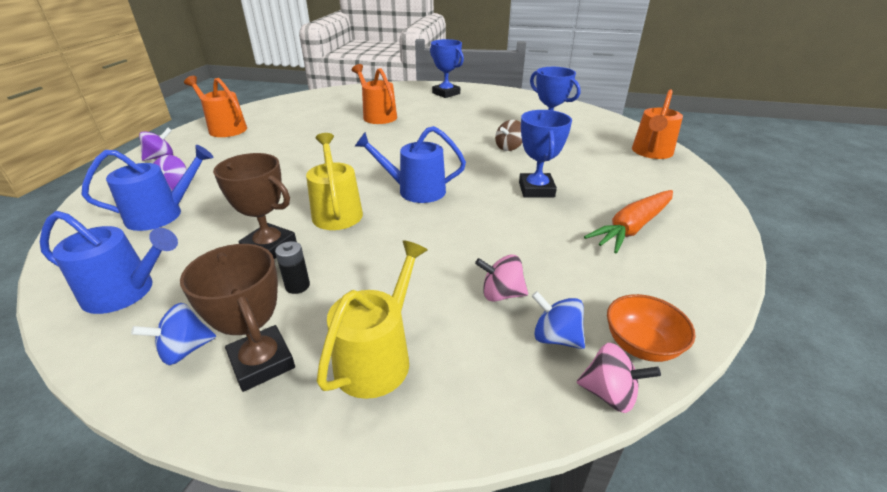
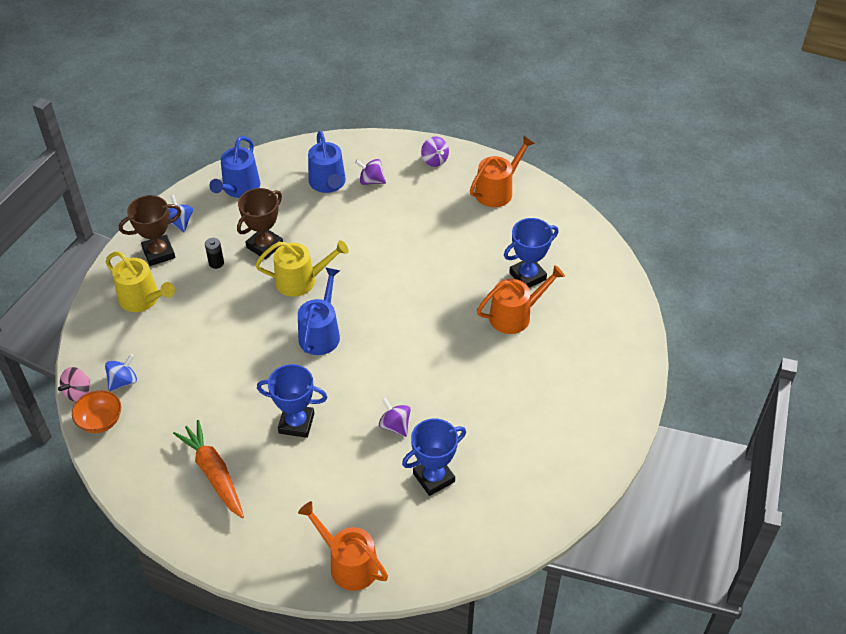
camera: 100 degrees right, 15 degrees up
blue trophy [430,39,464,98] -> blue trophy moved to [504,218,559,288]
pink spinning top [475,255,528,302] -> none
brown spinning top [495,120,522,151] -> purple spinning top [379,397,411,437]

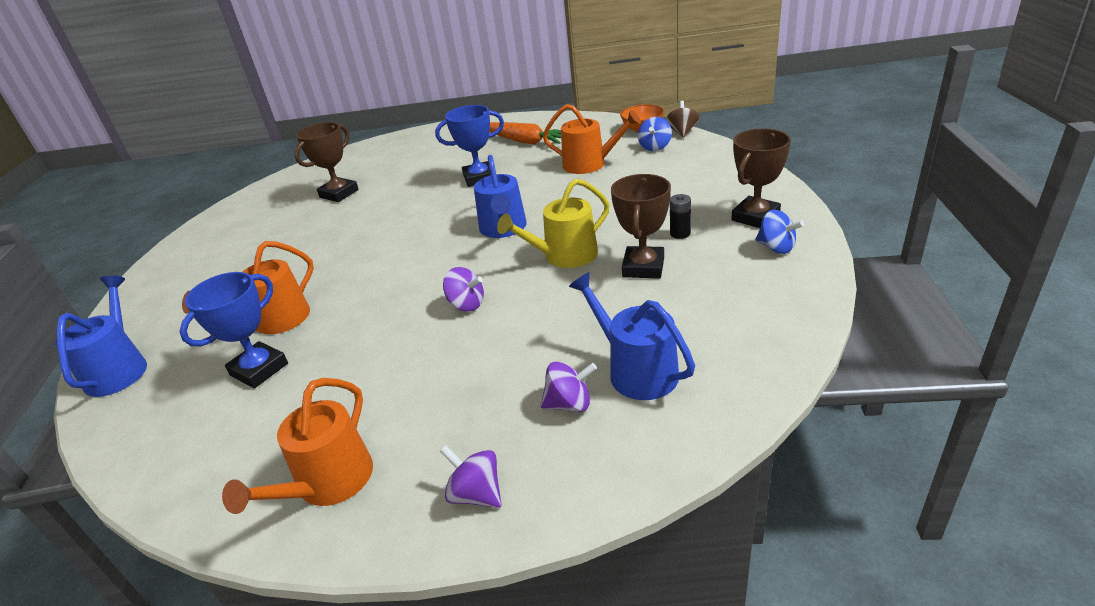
camera: 160 degrees right, 15 degrees down
pink spinning top [58,367,90,402] -> brown spinning top [666,101,700,138]
yellow watering can [106,252,175,312] -> none
blue watering can [209,136,260,198] -> blue watering can moved to [55,276,147,397]
orange watering can [298,501,388,591] -> orange watering can moved to [543,104,641,174]
purple spinning top [379,397,411,437] -> purple spinning top moved to [443,267,484,312]
blue trophy [402,419,466,496] -> brown trophy [295,122,359,202]

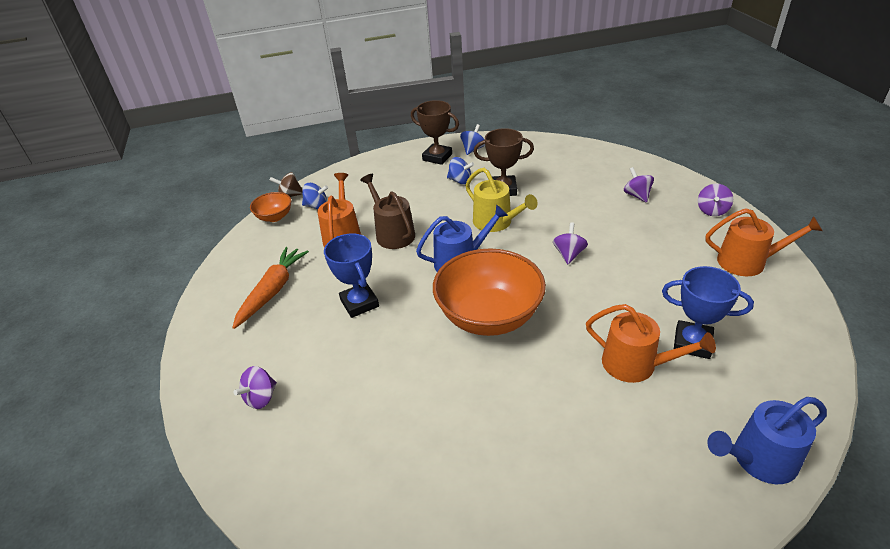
camera: 105 degrees left, 5 degrees up
brown trophy [295,122,359,202] -> none
blue watering can [569,272,695,400] -> none
black battery [670,194,691,239] -> blue spinning top [447,157,474,184]
none -> purple spinning top [233,366,277,409]
none -> brown watering can [360,174,415,249]
none -> orange bowl [433,249,546,336]

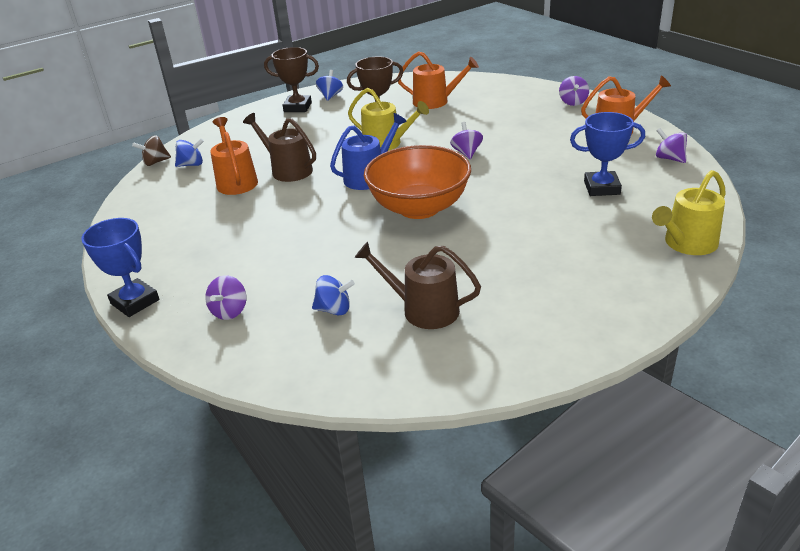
camera: 20 degrees left, 5 degrees down
orange carrot [232,247,309,329] -> none
orange bowl [250,192,291,222] -> none
blue trophy [324,234,379,318] -> blue trophy moved to [81,218,159,317]
blue spinning top [447,157,474,184] -> blue spinning top moved to [312,275,355,315]
orange watering can [586,304,716,383] -> orange watering can moved to [398,51,479,109]
purple spinning top [624,167,654,203] -> purple spinning top moved to [656,128,687,163]
blue watering can [707,397,827,484] -> yellow watering can [652,170,726,255]
none -> brown watering can [355,242,481,329]

